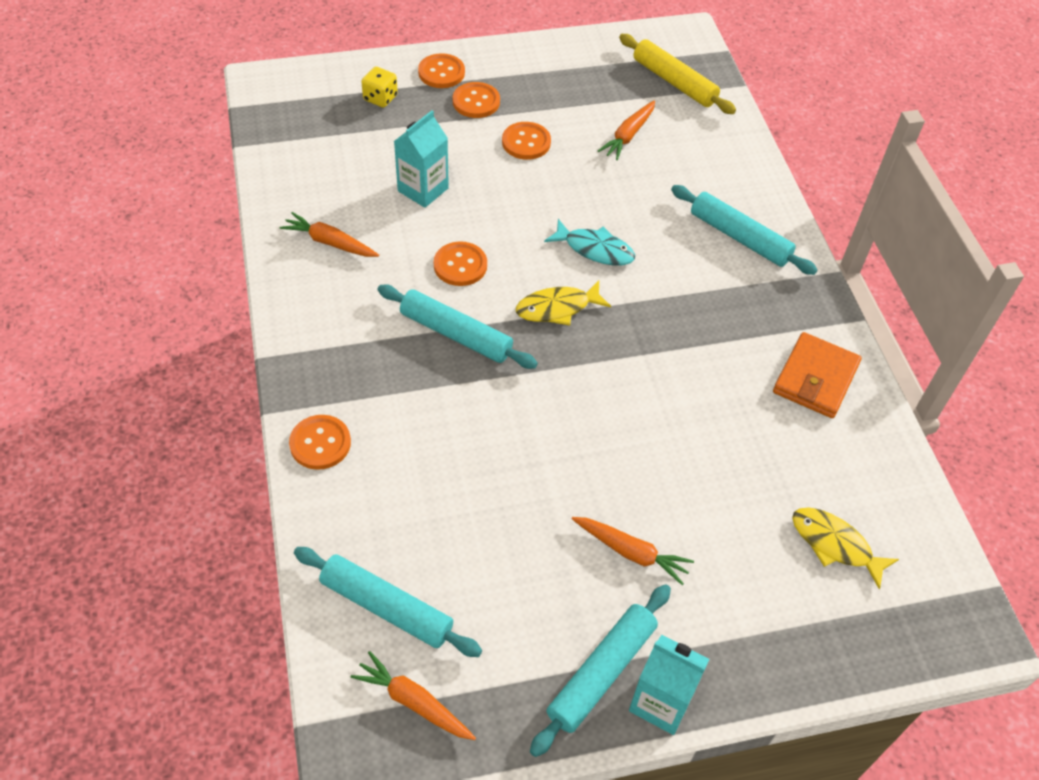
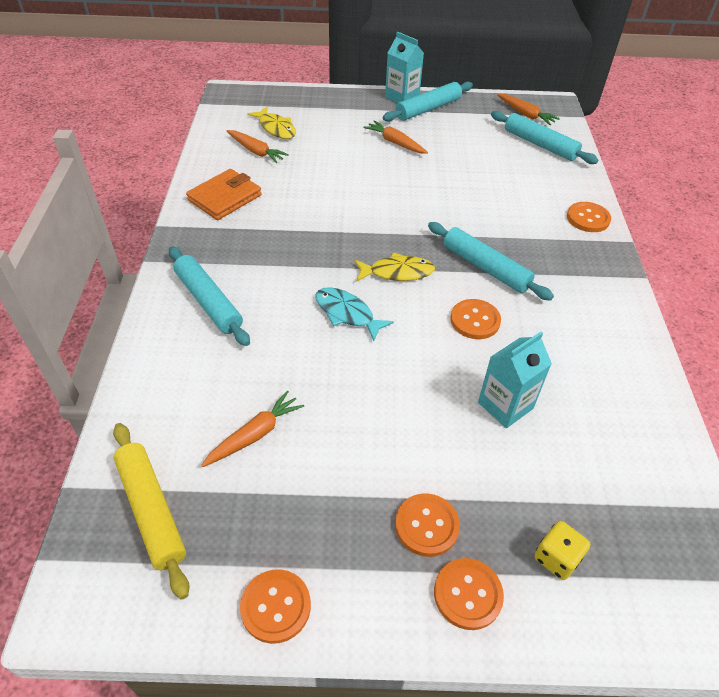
camera: 165 degrees left, 5 degrees down
orange carrot [280,212,379,257] -> orange carrot moved to [227,130,289,163]
orange button [502,122,551,160] -> orange button moved to [240,569,311,644]

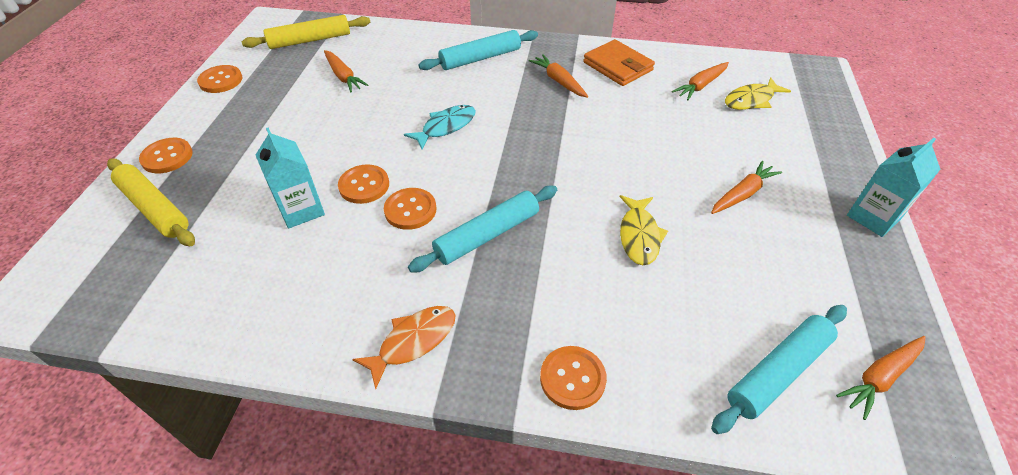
camera: 100 degrees right, 0 degrees up
yellow fish [354,252,435,282] -> yellow fish moved to [620,195,668,265]
turquoise rolling pin [383,82,473,122] -> none
orange button [395,493,460,557] -> orange button moved to [338,164,389,204]
yellow dice [534,521,590,580] -> yellow rolling pin [107,158,195,246]
none -> orange fish [352,306,456,389]
none -> orange carrot [529,54,588,98]

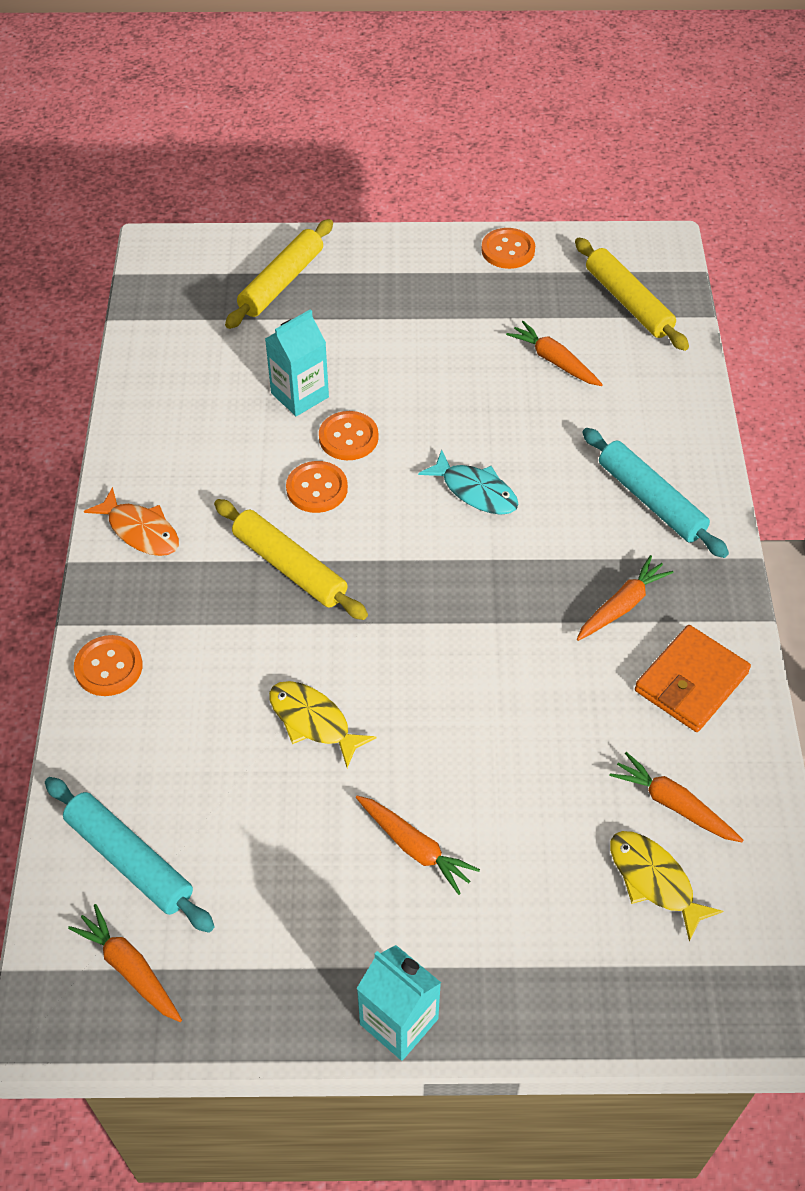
camera: 80 degrees right, 5 degrees up
orange button [139,138,193,173] -> none
orange carrot [324,50,368,92] -> orange carrot turned 90 degrees clockwise [506,321,603,386]
turquoise rolling pin [408,186,557,273] -> yellow rolling pin [214,499,368,620]
yellow fish [620,195,668,265] -> yellow fish turned 45 degrees clockwise [269,681,377,768]

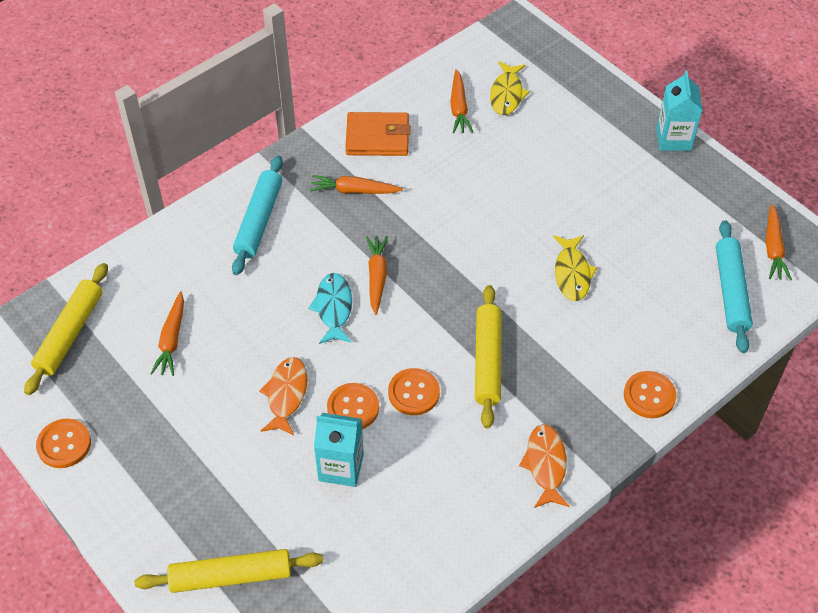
camera: 130 degrees left, 0 degrees up
orange carrot [356,796,480,895] -> orange carrot moved to [366,236,388,315]
none -> orange fish [259,357,307,435]

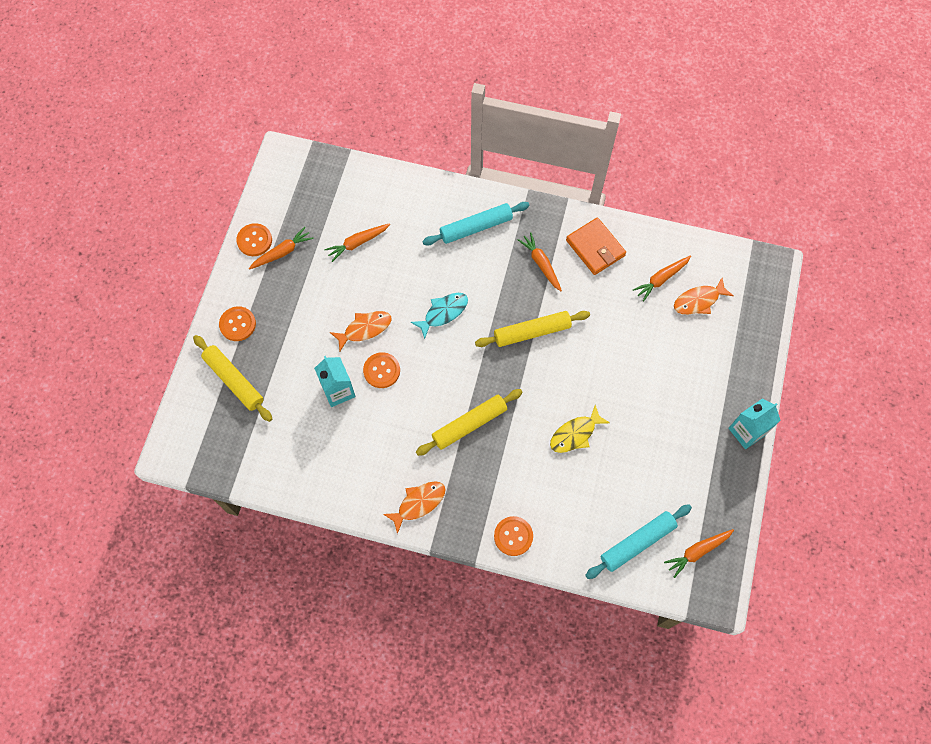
camera: 55 degrees right, 15 degrees up
yellow rolling pin [24,263,108,395] -> yellow rolling pin moved to [475,311,590,347]
orange carrot [366,236,388,315] -> orange carrot moved to [249,227,314,269]
orange button [388,368,440,415] -> orange button moved to [219,306,256,341]
yellow fish [490,61,530,115] -> orange fish [674,278,734,314]

